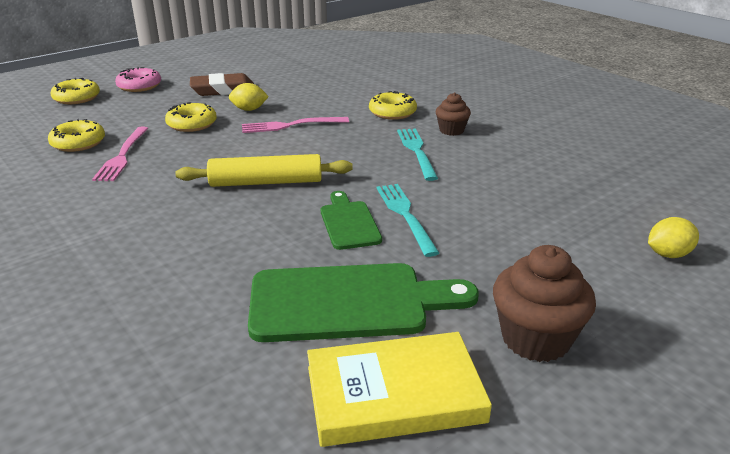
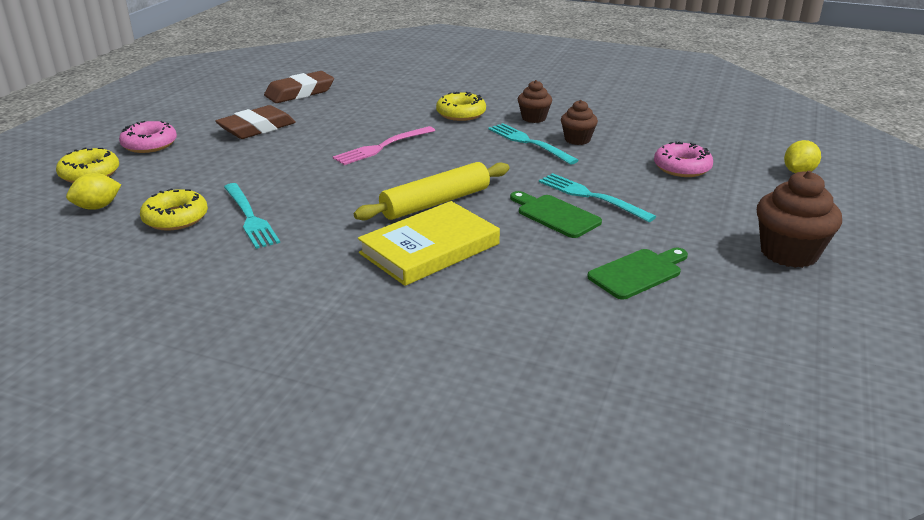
camera: 30 degrees left, 0 degrees up
pink fork [92,127,149,181] -> turquoise fork [224,183,280,249]
yellow donut [165,102,217,132] -> none
yellow lemon [229,83,269,111] -> yellow lemon moved to [66,173,121,210]
green cutting board [248,263,479,342] -> green cutting board [587,248,688,299], size x0.55
yellow book [307,332,492,447] -> yellow book moved to [358,201,500,286]
none -> brown eraser [264,71,334,103]
none -> brown cupcake [561,100,598,145]
none -> pink donut [654,141,713,177]

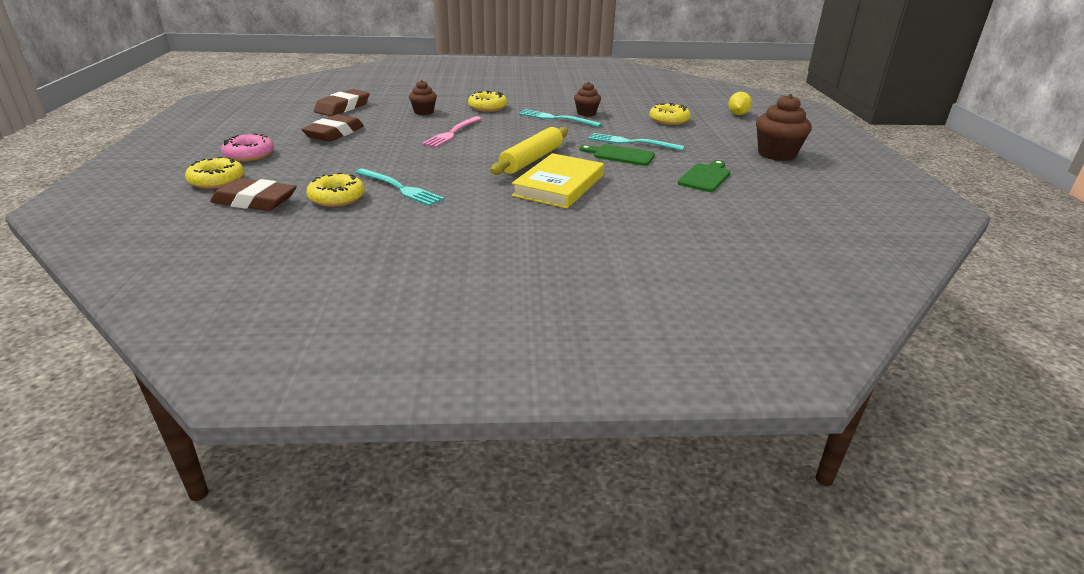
camera: 25 degrees left, 0 degrees up
yellow lemon [66,173,121,210] -> brown eraser [210,178,297,211]
brown cupcake [518,80,552,123] -> brown cupcake moved to [409,80,437,115]
pink donut [654,141,713,177] -> yellow donut [649,103,691,125]

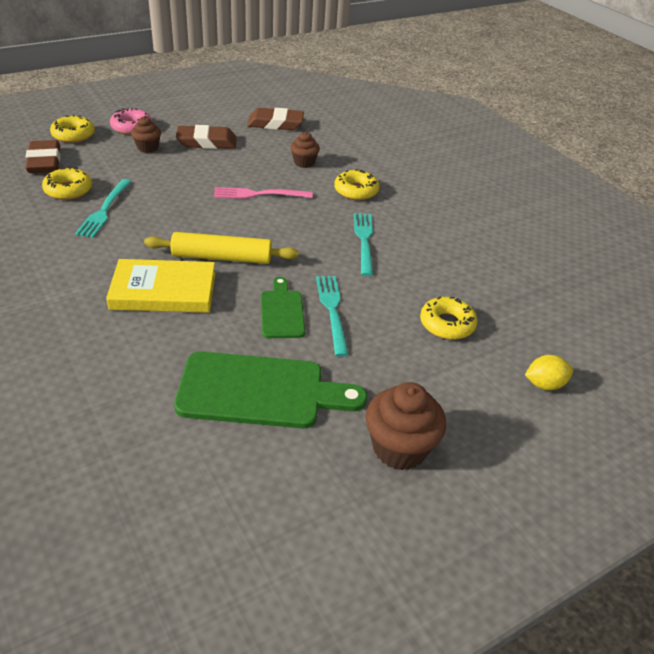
camera: 60 degrees right, 10 degrees up
brown cupcake [574,82,601,116] -> brown cupcake moved to [131,116,161,153]
green cutting board [678,160,730,192] -> green cutting board [174,351,367,428], size x1.81

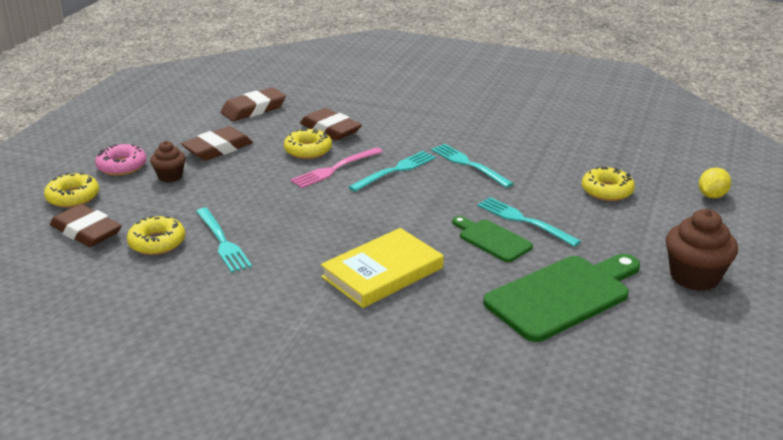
camera: 35 degrees left, 10 degrees down
yellow rolling pin [144,232,299,264] -> none
brown cupcake [290,132,320,168] -> brown eraser [300,108,362,141]
yellow donut [334,169,379,200] -> yellow donut moved to [284,128,332,159]
none -> turquoise fork [349,151,436,192]

